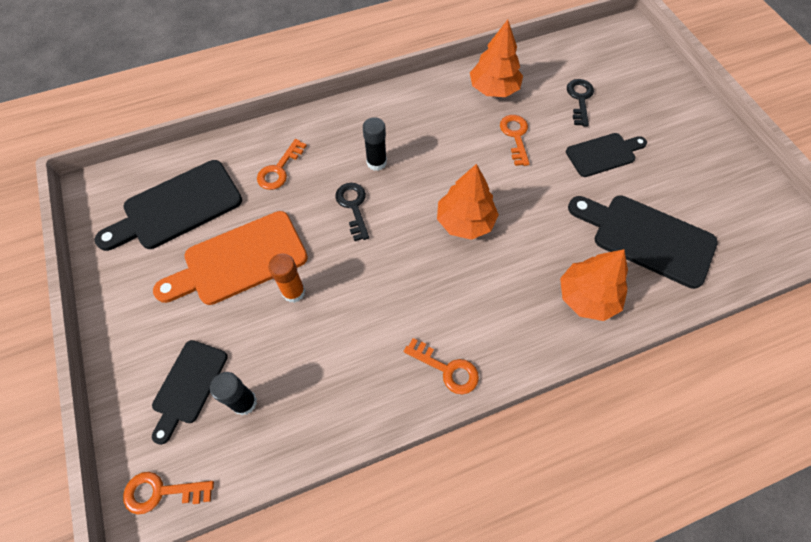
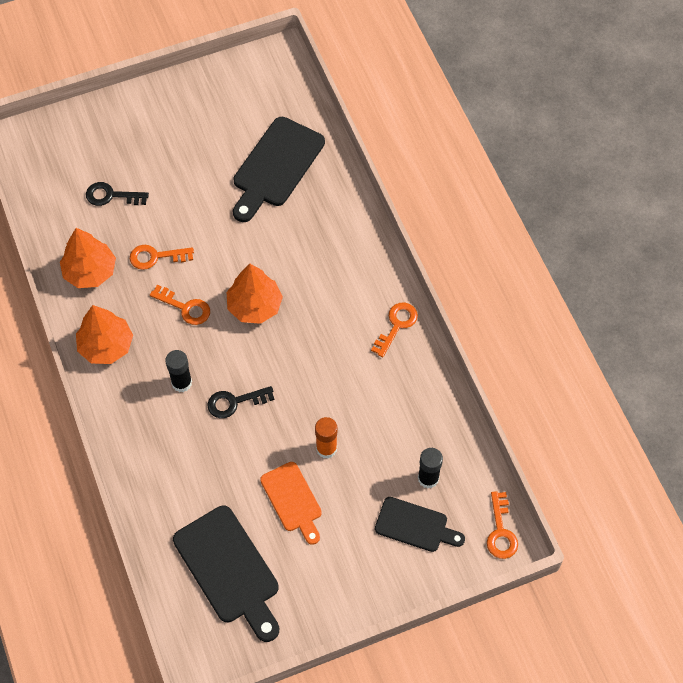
camera: 90 degrees left, 0 degrees up
orange cutting board [153,211,308,305] -> orange cutting board [260,462,322,545], size x0.62
orange key [257,139,307,190] -> orange key moved to [150,285,210,325]
orange tree [560,249,628,321] -> orange tree moved to [76,305,133,364]
black cutting board [566,133,647,177] -> none

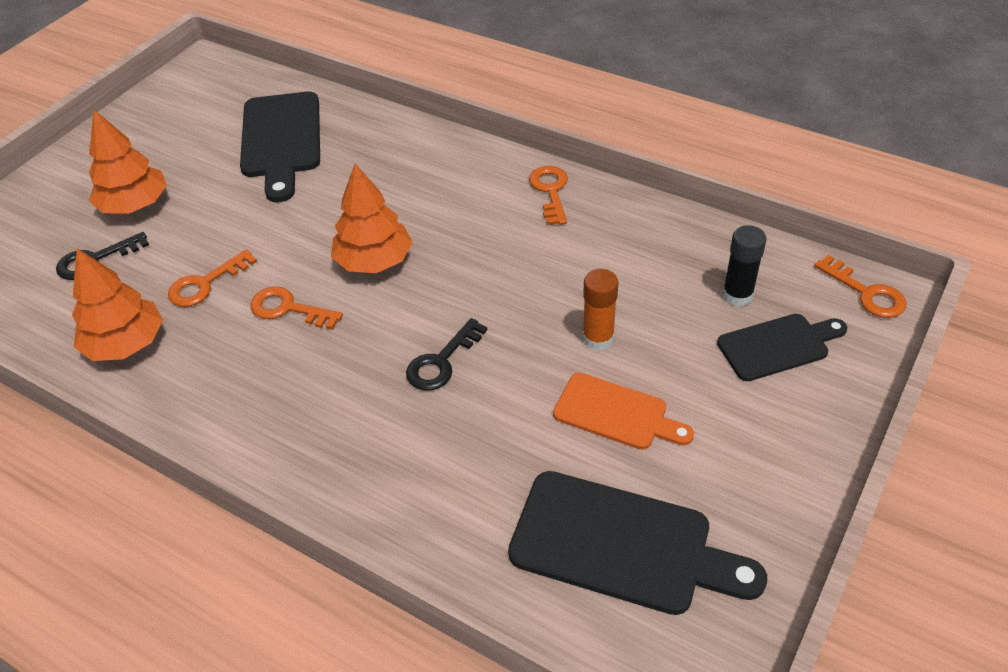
camera: 35 degrees left, 15 degrees down
orange tree [76,305,133,364] -> orange tree moved to [89,110,167,214]
orange key [150,285,210,325] -> orange key turned 150 degrees counterclockwise [250,286,343,330]
black glue stick [165,350,192,392] -> none

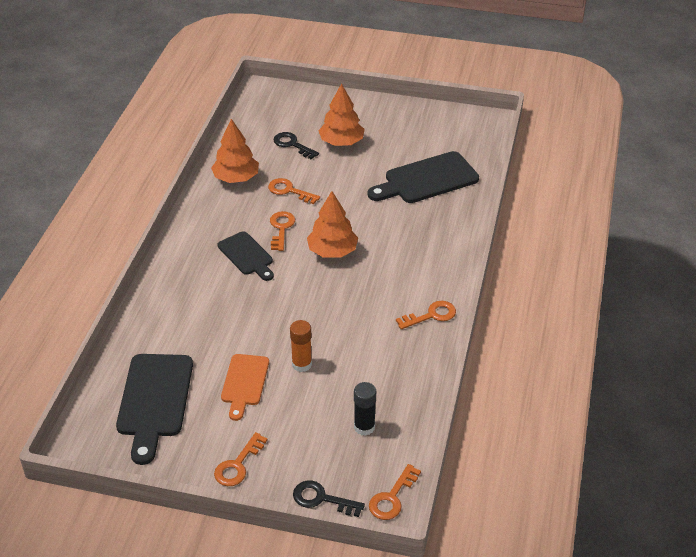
camera: 70 degrees right, 5 degrees down
black key [406,318,487,391] -> black key moved to [293,480,365,517]
black cutting board [717,314,847,381] -> black cutting board moved to [218,231,274,281]
none -> orange key [214,432,268,486]

